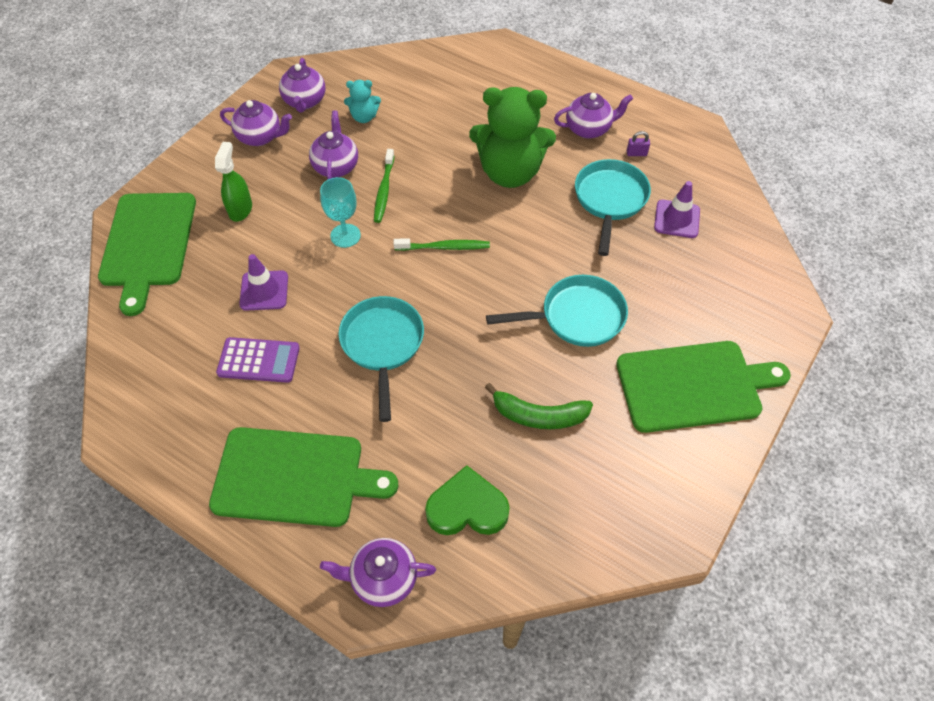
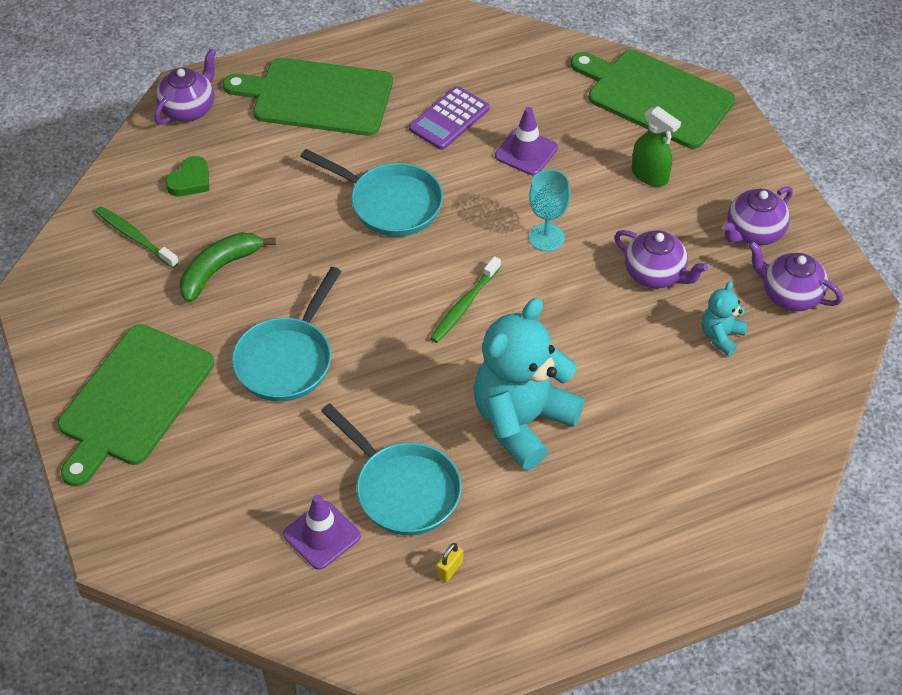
camera: 125 degrees right, 5 degrees down
green cutting board [209,427,398,527] -> green cutting board turned 60 degrees clockwise [223,58,393,136]
green toothbrush [374,149,395,223] -> green toothbrush moved to [95,206,179,268]
green heart [425,465,510,535] -> green heart [166,156,209,196], size x0.64
green teddy bear [469,87,556,188] -> turquoise teddy bear [474,298,585,470]
purple teapot [554,93,633,139] -> none
purple padlock [627,131,650,156] -> yellow padlock [437,543,463,582]

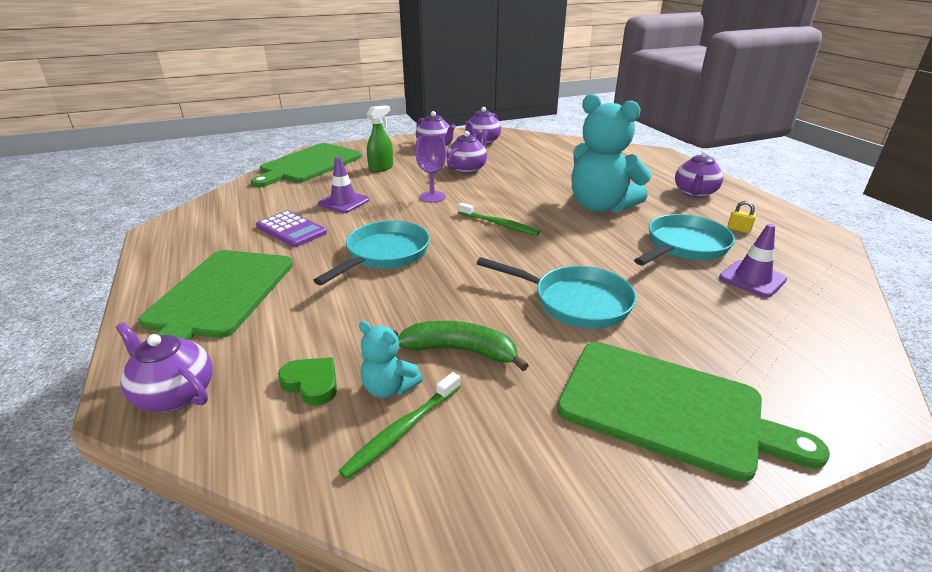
camera: 90 degrees left, 20 degrees down
green banana [180,232,276,303] -> green banana turned 150 degrees clockwise [398,321,529,371]
turquoise goblet [529,169,571,251] -> purple goblet [415,135,446,203]
turquoise teddy bear [702,281,748,356] -> turquoise teddy bear moved to [359,321,423,398]
none -> purple teapot [675,151,723,198]

